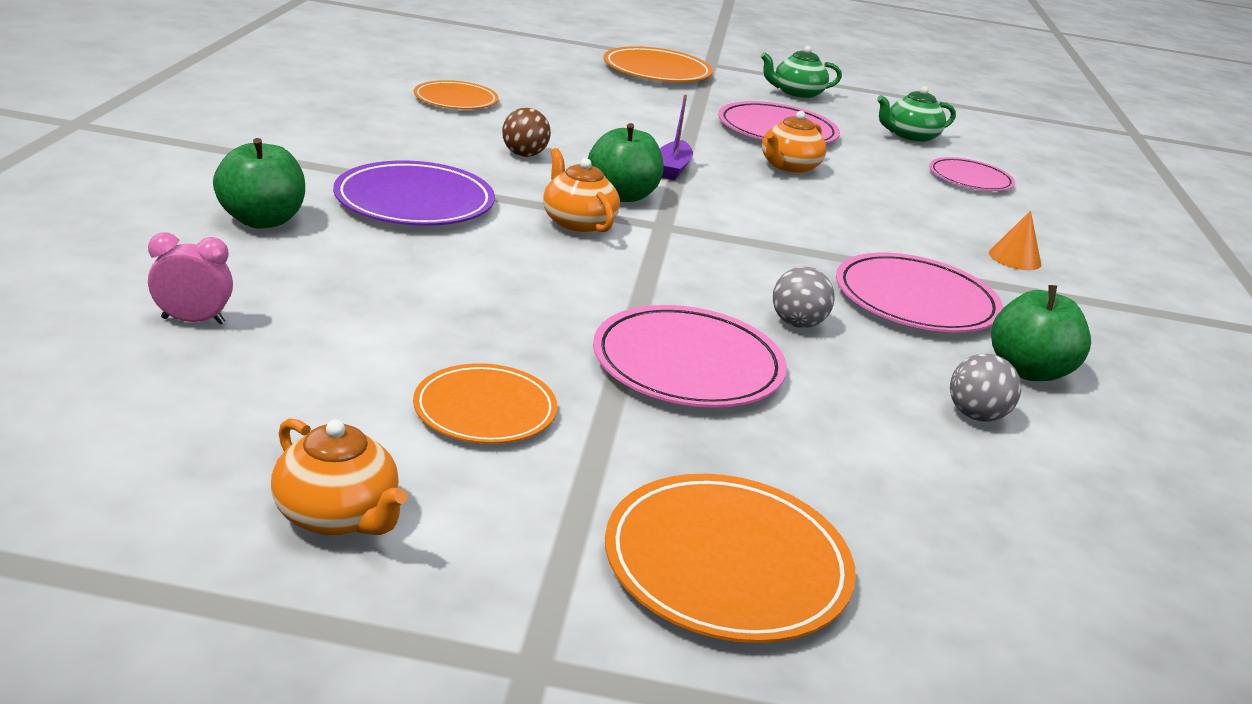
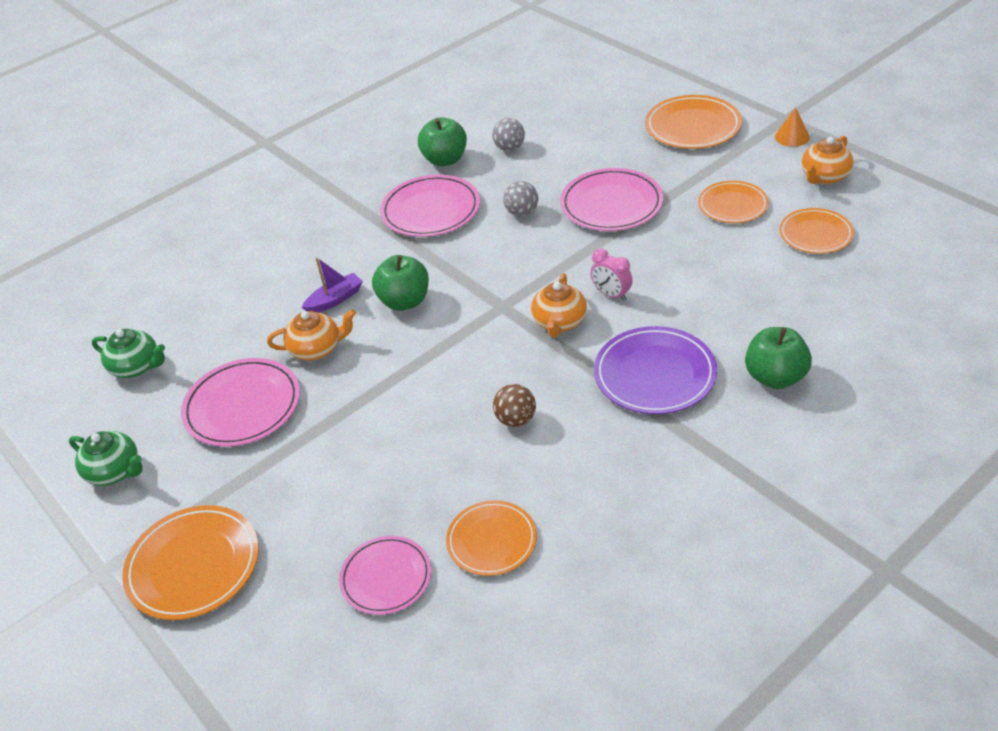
camera: 130 degrees left, 15 degrees up
pink clock [148,232,233,324] -> pink clock moved to [590,249,633,301]
orange teapot [271,418,408,536] -> orange teapot turned 135 degrees counterclockwise [802,136,854,184]
green apple [588,123,664,202] -> green apple moved to [372,255,429,311]
purple boat [660,94,693,180] -> purple boat moved to [301,257,363,312]
pink plate [929,157,1015,191] -> pink plate moved to [339,536,431,615]
orange cone [989,211,1041,270] -> orange cone moved to [775,107,810,147]
none -> orange plate [779,208,854,254]

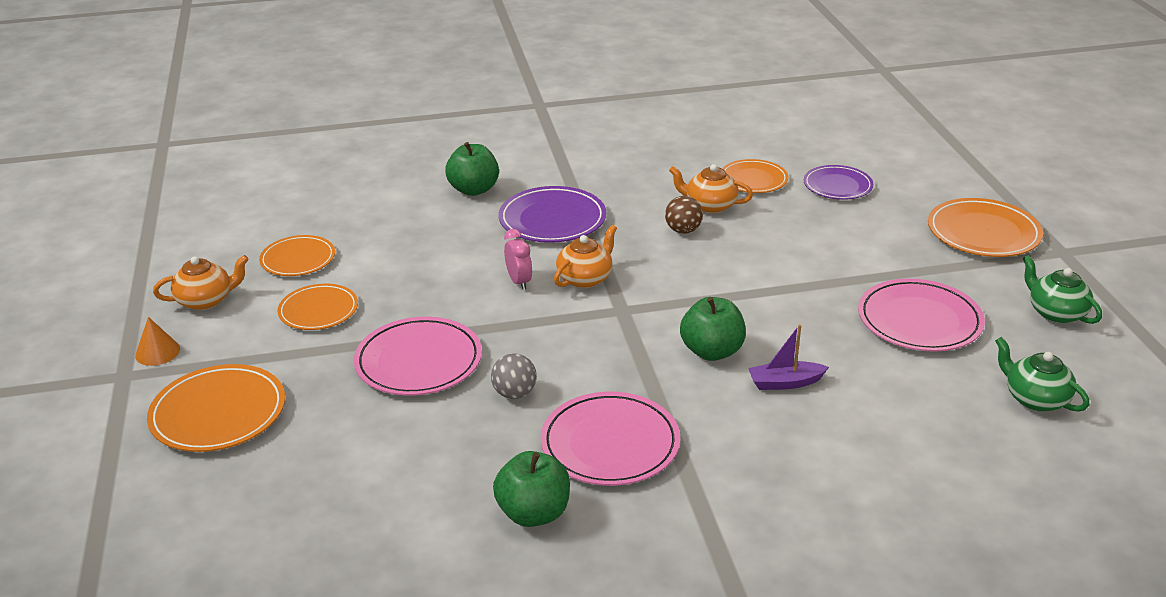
camera: 155 degrees left, 10 degrees down
orange teapot [267,309,356,361] -> orange teapot moved to [669,164,753,213]
pink plate [339,536,431,615] -> purple plate [804,165,873,200]
grey ball [492,118,525,151] -> none

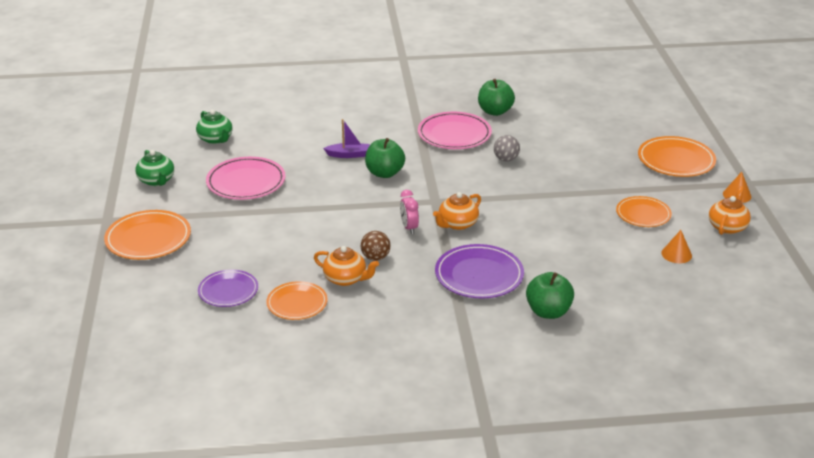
camera: 175 degrees left, 0 degrees up
orange teapot [153,255,249,310] -> orange teapot turned 135 degrees clockwise [709,186,751,235]
orange plate [259,235,335,276] -> orange cone [661,230,692,263]
pink plate [354,317,482,396] -> none
pink clock [504,229,532,290] -> pink clock moved to [400,190,419,234]

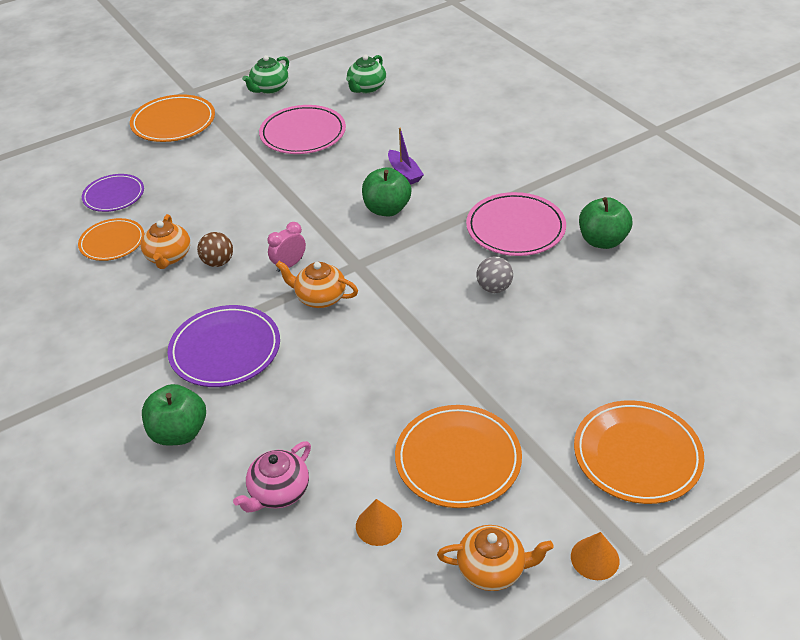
camera: 65 degrees right, 10 degrees up
orange plate [616,196,672,227] -> orange plate [395,405,522,508], size x1.51
none -> pink teapot [233,441,311,513]

